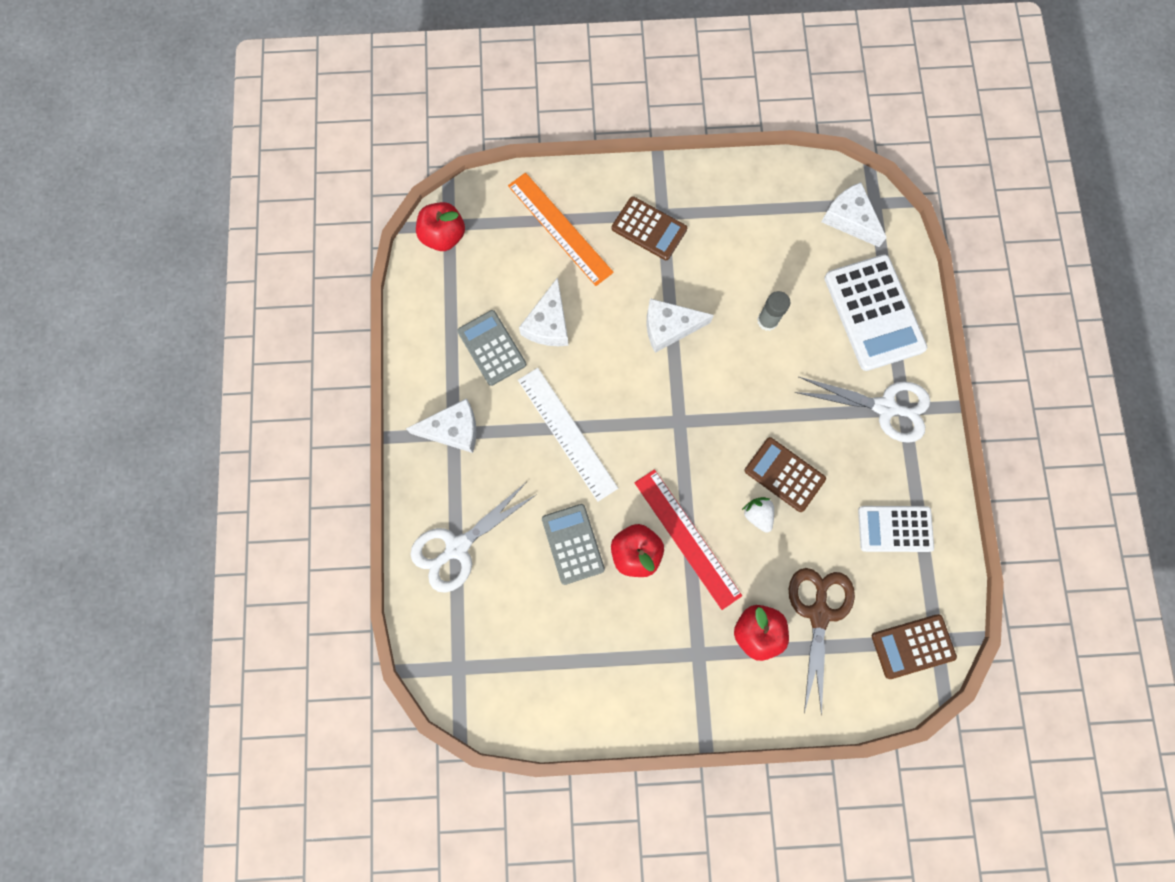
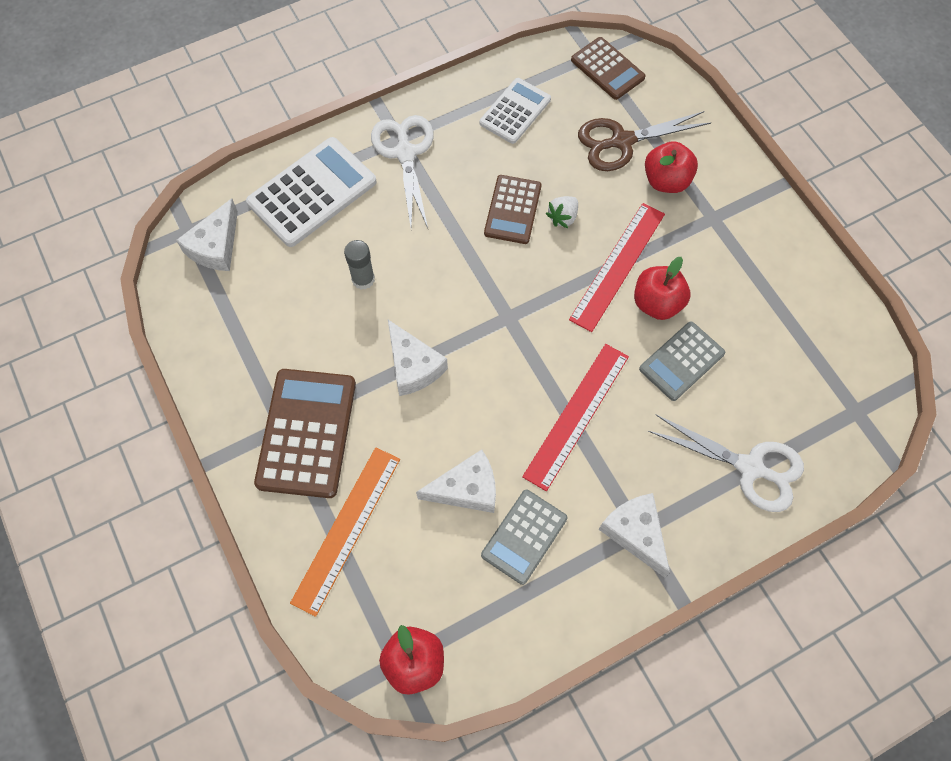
camera: 115 degrees left, 10 degrees down
white ruler [518,368,618,501] -> red ruler [522,344,629,491]
brown calculator [612,196,687,260] -> brown calculator [254,369,356,498], size x1.60
white calculator [858,506,934,552] -> white calculator turned 120 degrees counterclockwise [479,78,551,144]

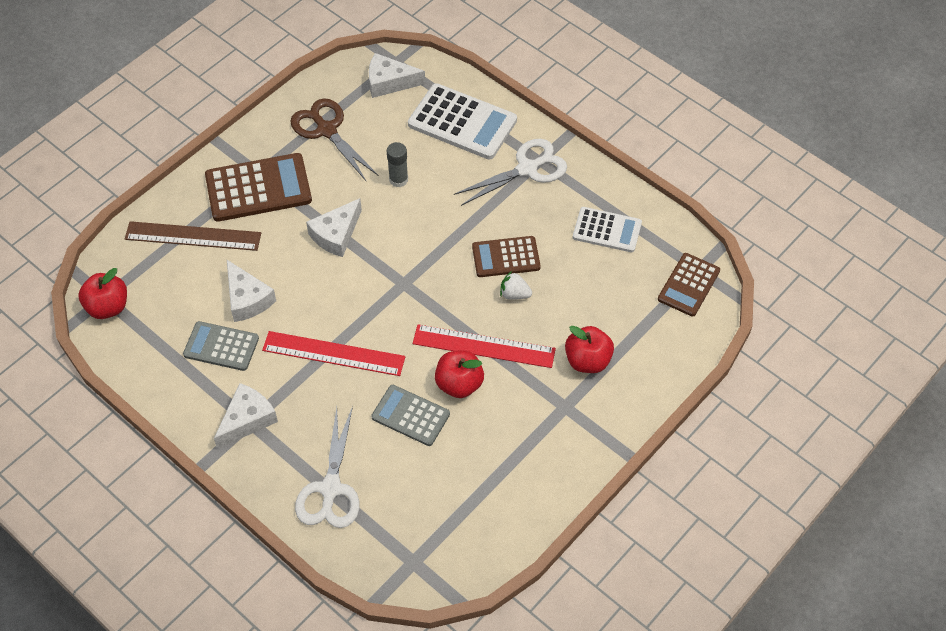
camera: 70 degrees right, 10 degrees down
orange ruler [290,447,400,617] -> brown ruler [125,221,261,251]
brown scissors [578,111,711,171] -> brown scissors moved to [290,98,378,182]

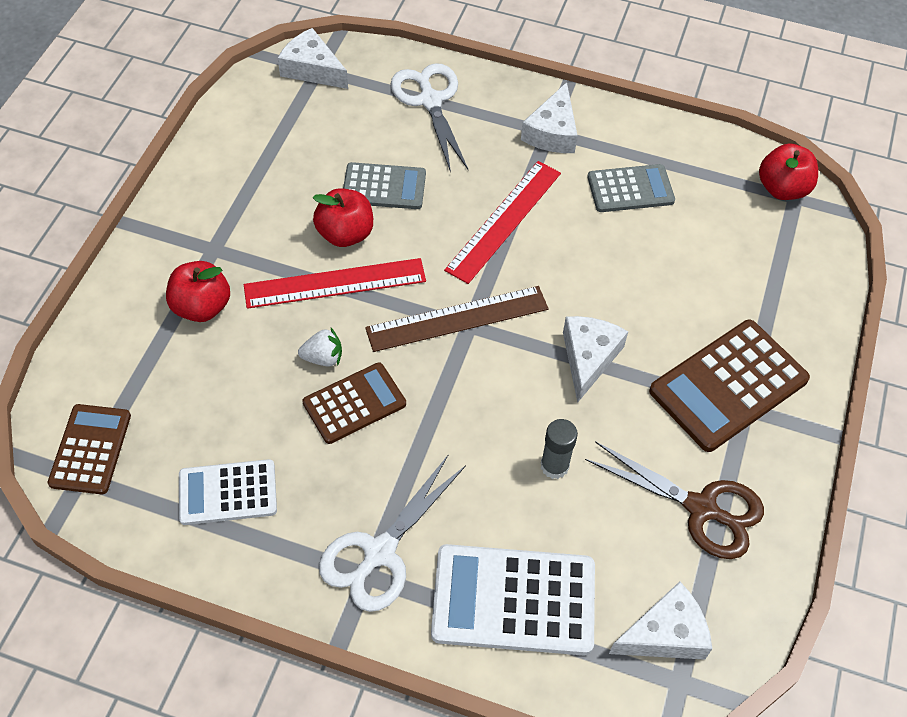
camera: 155 degrees right, 0 degrees up
brown ruler [125,221,261,251] -> brown ruler moved to [365,286,549,352]
white cheese [227,260,276,322] -> white cheese moved to [278,28,348,89]
red ruler [262,331,405,376] -> red ruler turned 45 degrees counterclockwise [444,161,561,284]

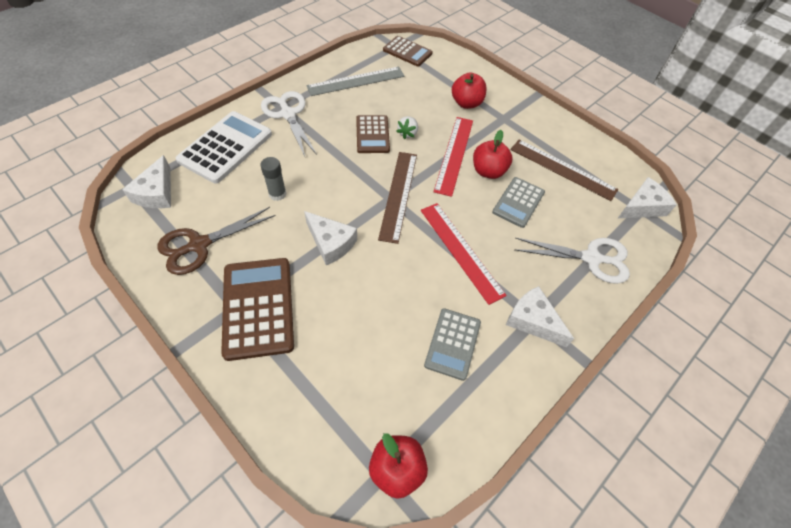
camera: 115 degrees right, 0 degrees up
white calculator [179,459,277,525] -> grey ruler [306,67,405,96]
none -> brown ruler [510,140,618,201]

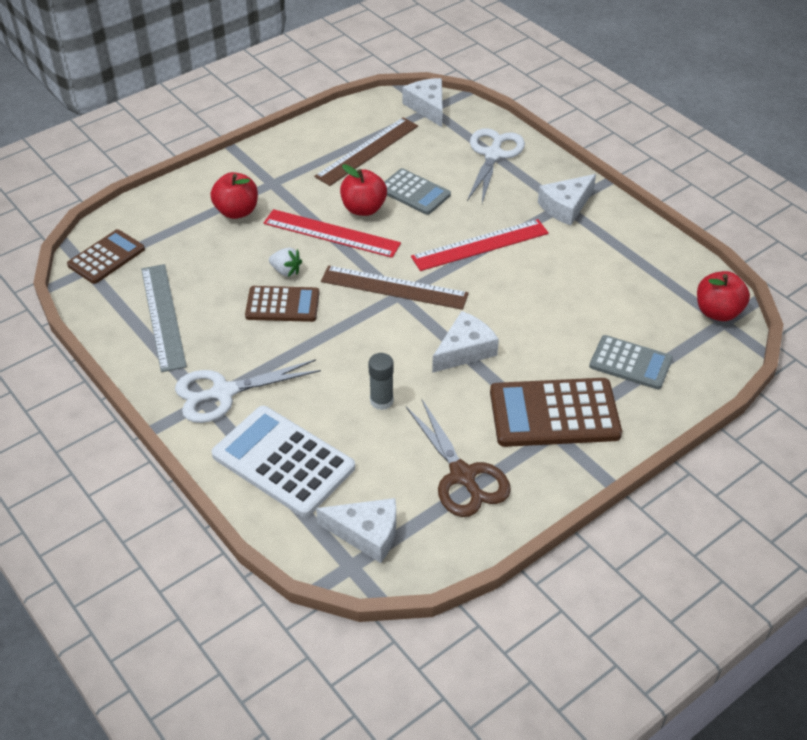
camera: 80 degrees left, 10 degrees down
grey calculator [424,308,481,381] -> grey calculator moved to [589,335,673,389]

